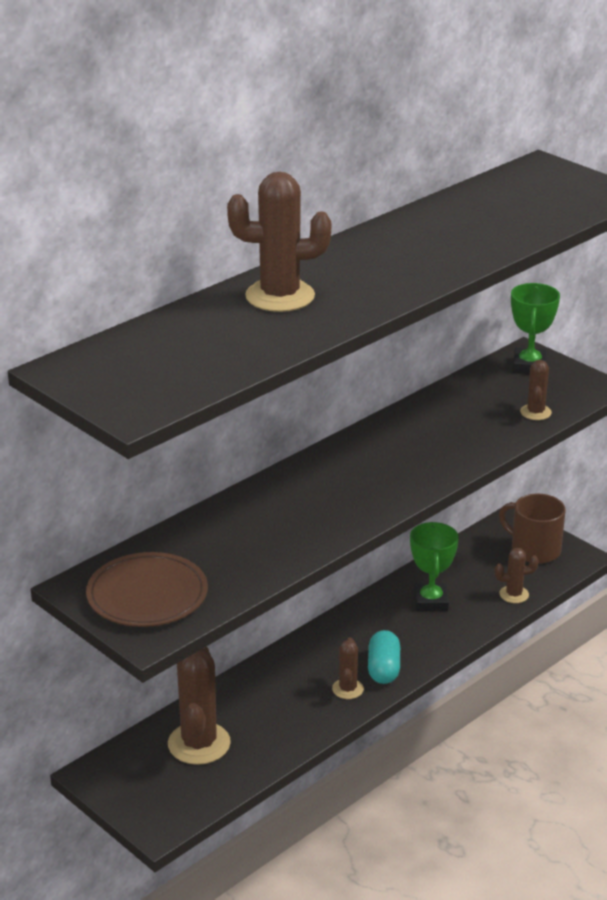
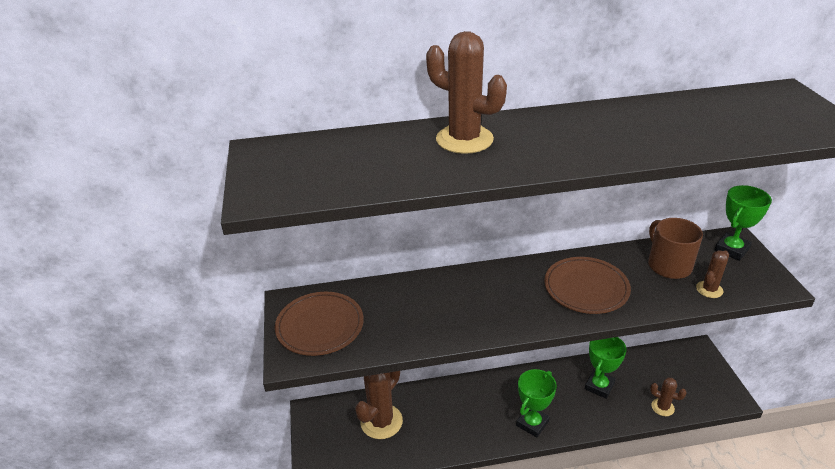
camera: 35 degrees right, 5 degrees up
brown cactus [332,637,364,699] -> none
turquoise capsule [368,630,400,684] -> green trophy [516,369,557,437]
brown mug [499,493,566,564] -> brown mug moved to [648,218,703,279]
none -> brown plate [544,257,631,314]

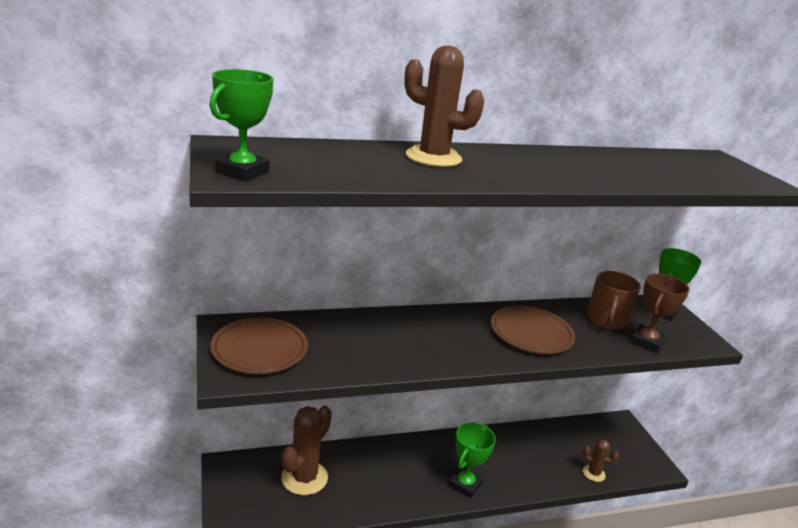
camera: 10 degrees left, 10 degrees down
green trophy [585,337,627,399] -> green trophy moved to [210,69,274,181]
brown mug [648,218,703,279] -> brown mug turned 135 degrees counterclockwise [587,271,641,330]
brown cactus [696,250,729,298] -> brown trophy [631,273,689,353]

